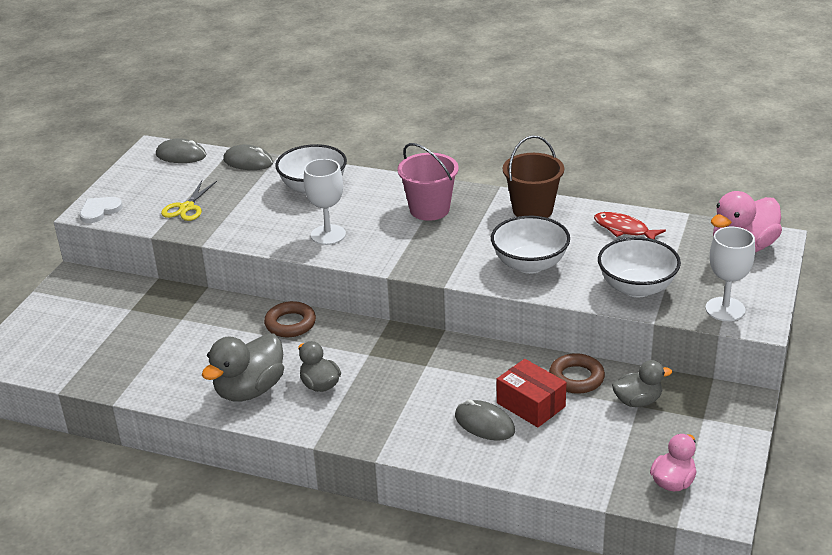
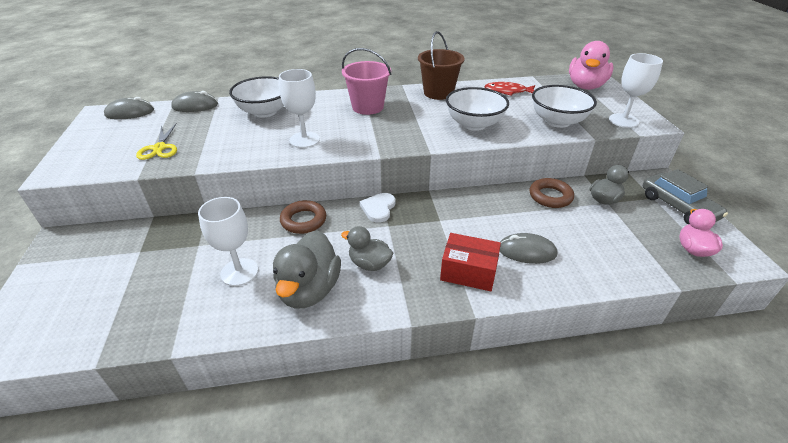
camera: 30 degrees left, 5 degrees up
white heart [80,197,123,223] -> white heart moved to [360,193,395,223]
red box [497,359,567,428] -> red box moved to [440,233,501,291]
none -> white goblet [198,197,258,286]
none -> grey car [643,169,728,224]

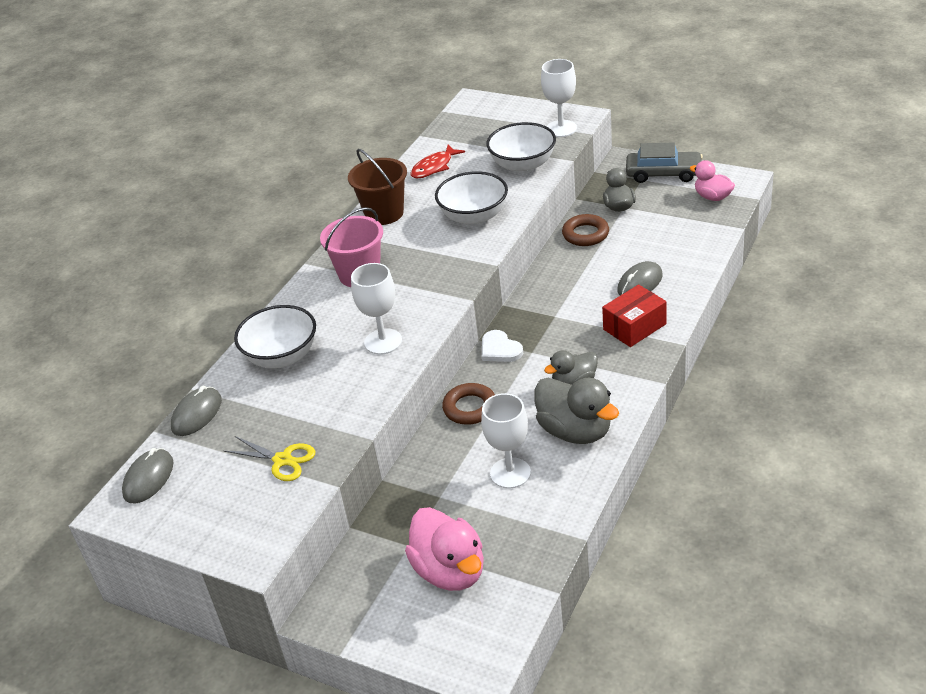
camera: 50 degrees left, 0 degrees up
pink duck [569,41,613,90] -> pink duck moved to [405,507,484,591]

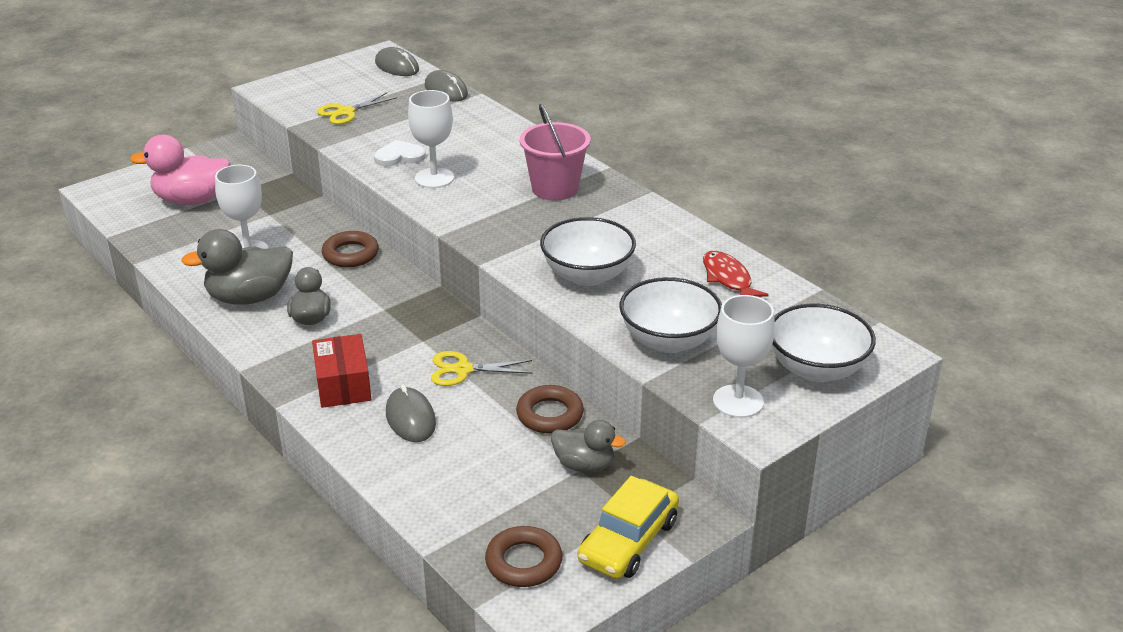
camera: 110 degrees right, 5 degrees down
white bowl [234,305,316,368] -> white bowl moved to [772,304,876,382]
brown bucket [348,149,407,225] -> none
white heart [482,330,523,362] -> white heart moved to [374,140,426,166]
grey car [626,143,703,183] -> yellow car [577,476,679,579]
pink duck [689,160,735,201] -> brown ring [485,526,562,587]
none -> yellow scissors [431,351,532,386]

